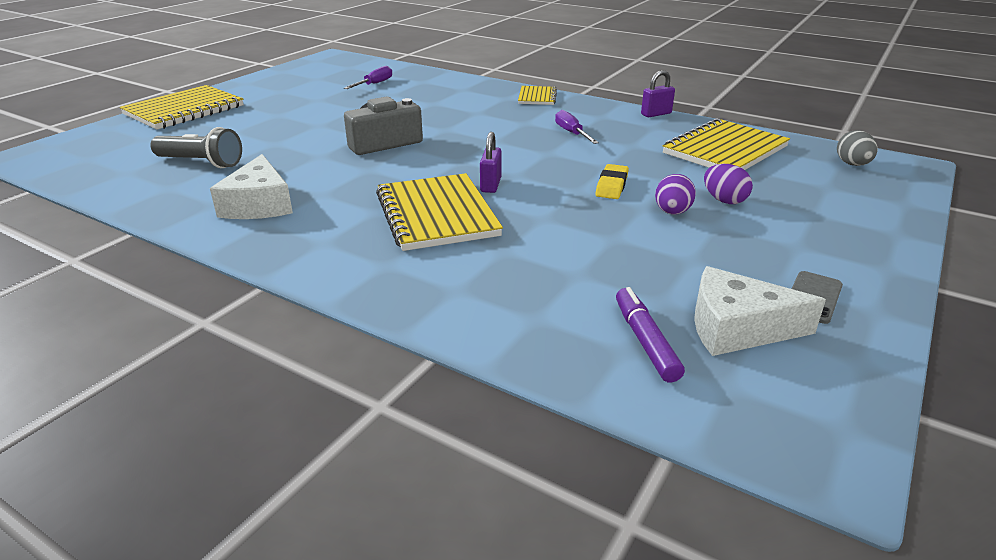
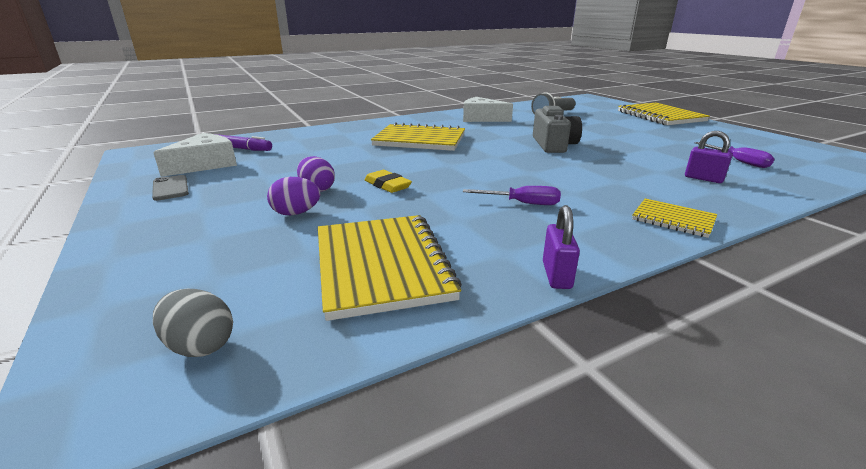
camera: 120 degrees right, 5 degrees down
purple padlock [480,132,502,193] -> purple padlock moved to [685,131,733,183]

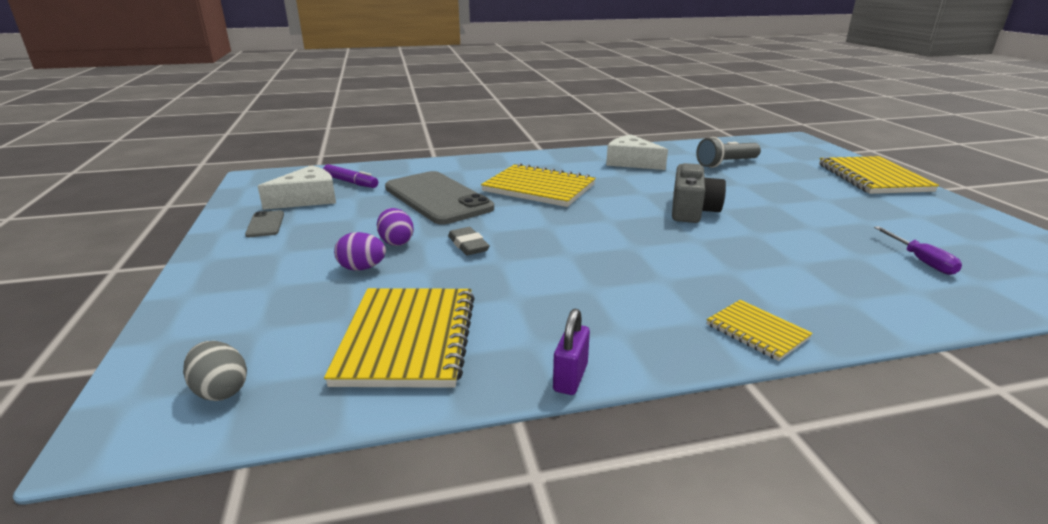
camera: 15 degrees right, 0 degrees up
yellow eraser [364,170,412,193] -> grey eraser [448,227,490,255]
purple screwdriver [463,186,561,205] -> none
purple padlock [685,131,733,183] -> none
none -> grey phone [385,171,494,225]

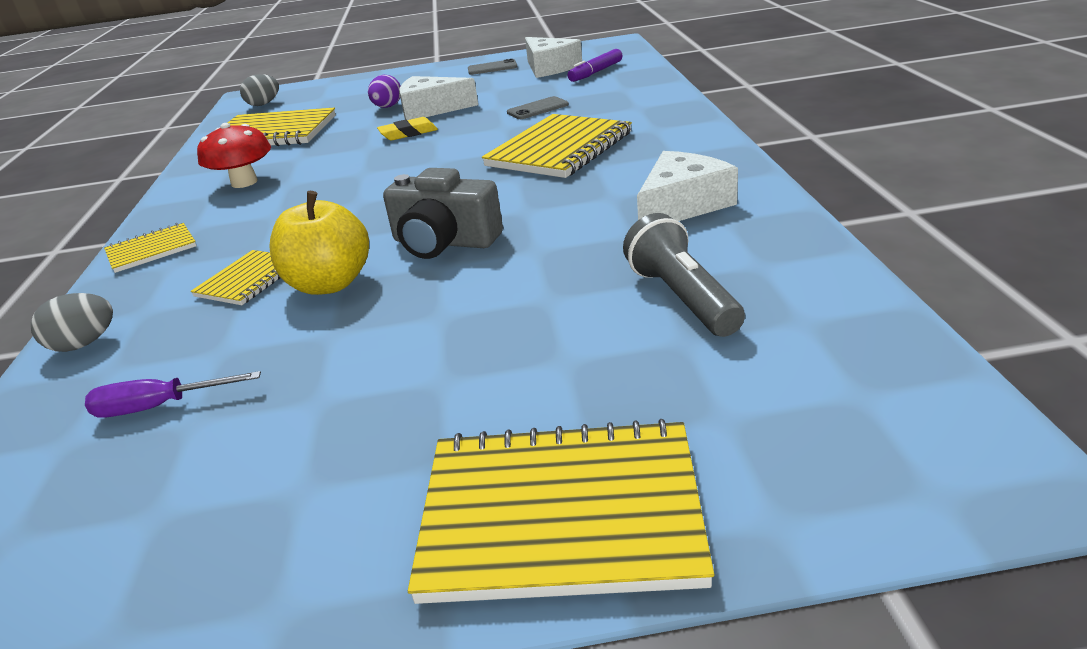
camera: 100 degrees right, 5 degrees up
purple egg [377,208,414,246] -> white cheese [399,76,478,120]
grey phone [385,171,494,225] -> grey phone [507,96,569,119], size x0.42
grey eraser [448,227,490,255] -> yellow eraser [377,117,438,141]
purple padlock [553,308,590,395] -> none
none -> grey egg [31,293,113,352]
none -> yellow notebook [191,250,280,305]
none -> red mushroom [197,123,271,188]
none -> yellow apple [270,191,369,295]

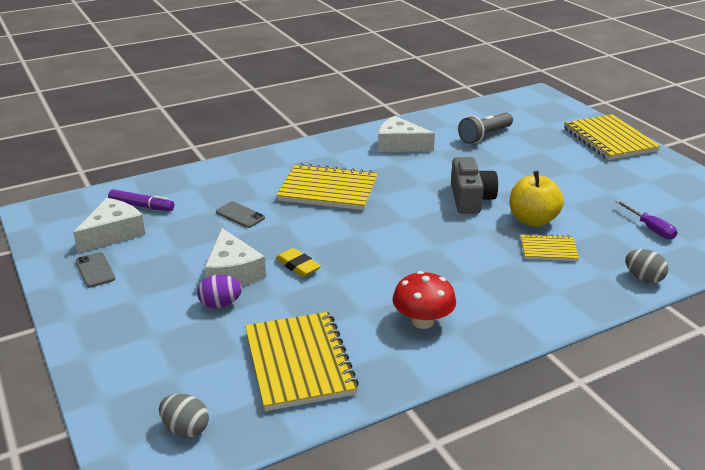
camera: 115 degrees left, 0 degrees up
yellow notebook [104,223,197,273] -> none

